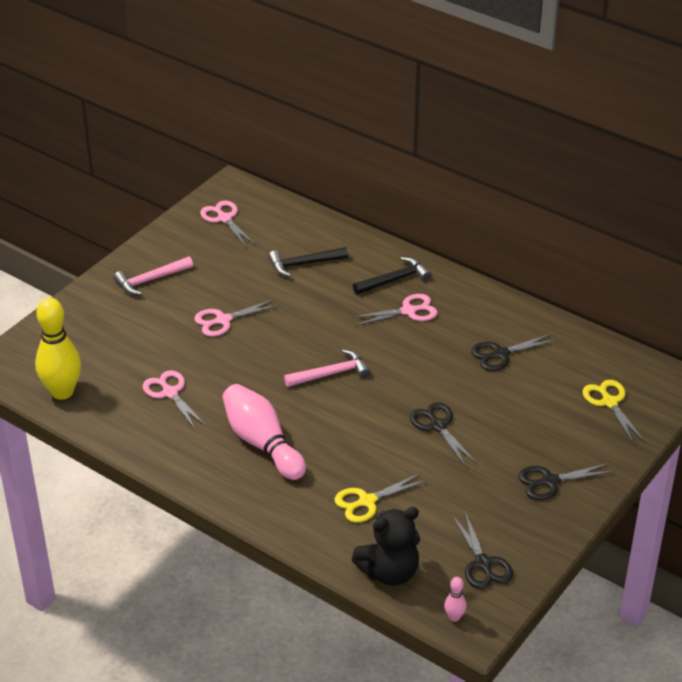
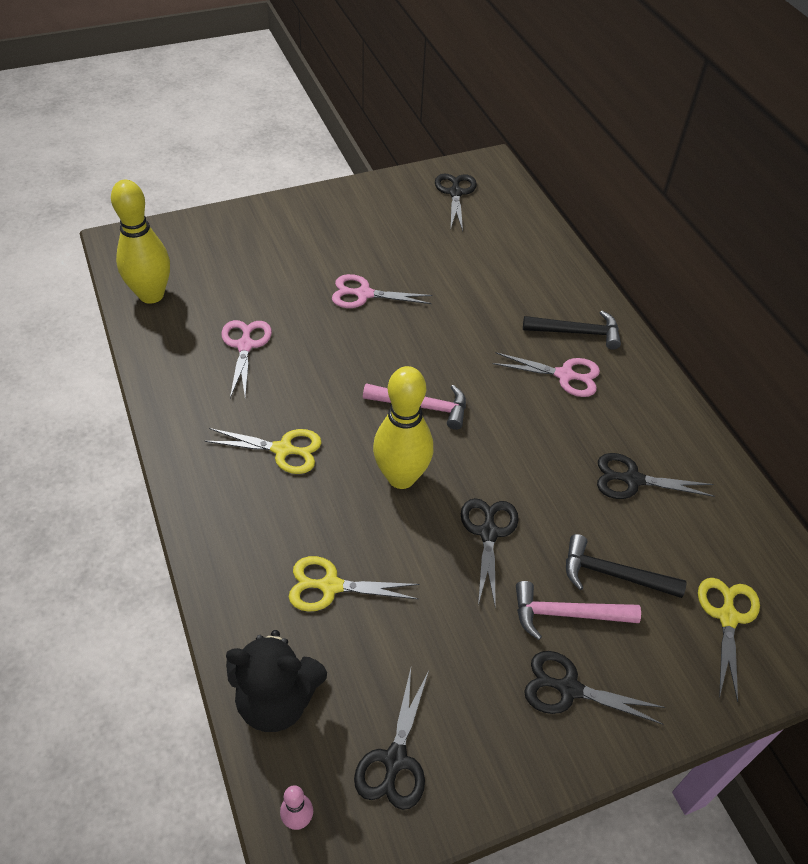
camera: 30 degrees right, 10 degrees up
pink hammer [114,256,193,295] -> pink hammer moved to [516,581,641,640]
pink scissors [200,200,256,247] -> black scissors [435,174,477,231]
pink bowling pin [222,384,306,480] -> yellow scissors [204,428,322,474]
black hammer [269,247,348,277] -> black hammer moved to [566,534,687,598]
none -> yellow bowling pin [373,366,433,489]

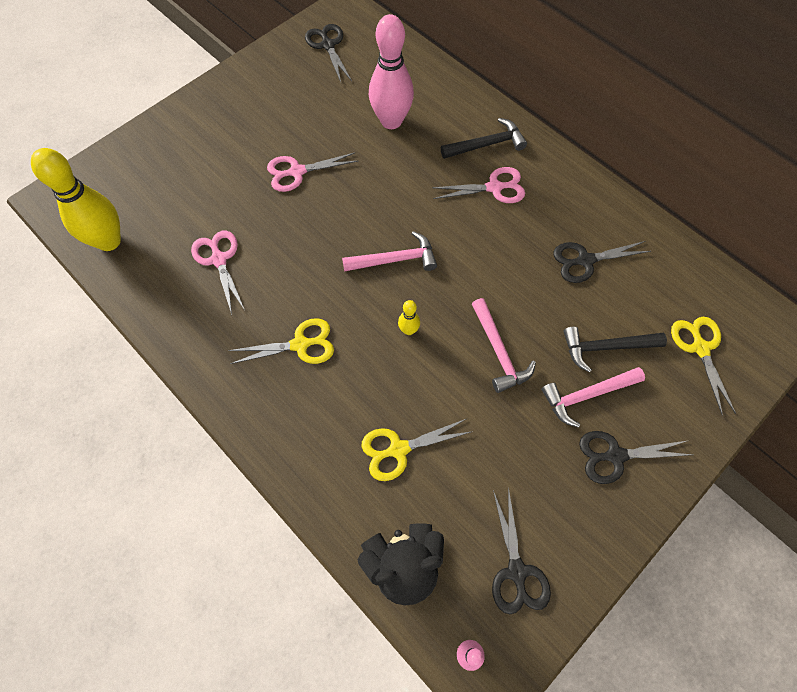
camera: 20 degrees left, 15 degrees up
yellow bowling pin [373,366,433,489] -> yellow bowling pin [398,300,420,335], size x0.43
black scissors [461,498,519,608] -> pink hammer [472,298,536,393]
none -> pink bowling pin [369,14,414,129]

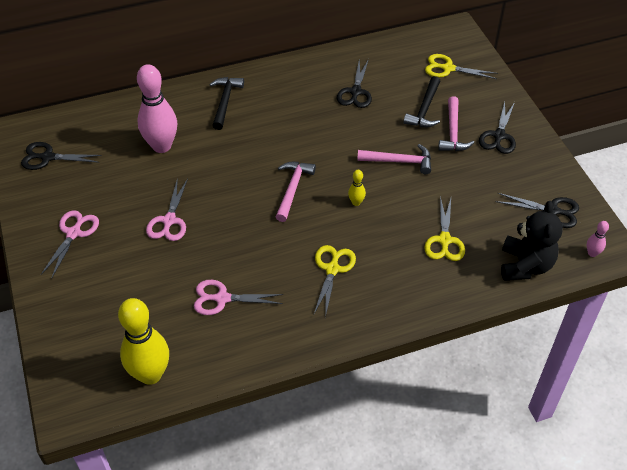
camera: 65 degrees left, 15 degrees down
pink scissors [432,167,525,203] -> pink scissors moved to [41,210,99,277]

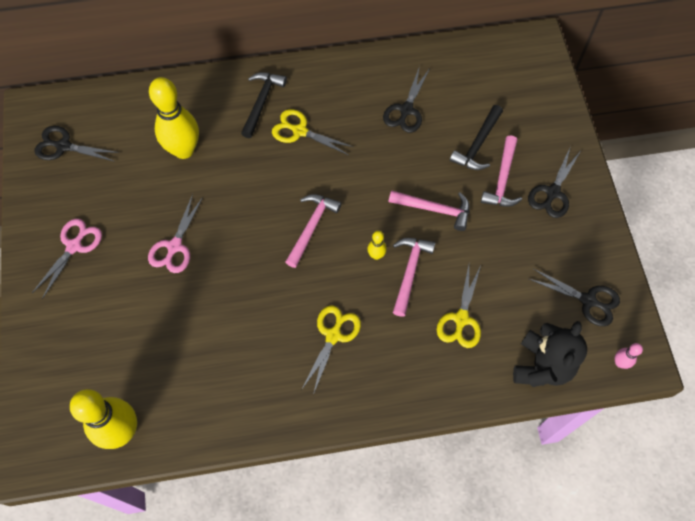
camera: 10 degrees right, 15 degrees up
pink bowling pin [137,64,177,153] -> yellow bowling pin [149,77,199,159]
pink scissors [194,280,283,315] -> none
yellow scissors [425,54,498,79] -> yellow scissors moved to [272,109,353,155]
none -> pink hammer [393,238,436,317]

